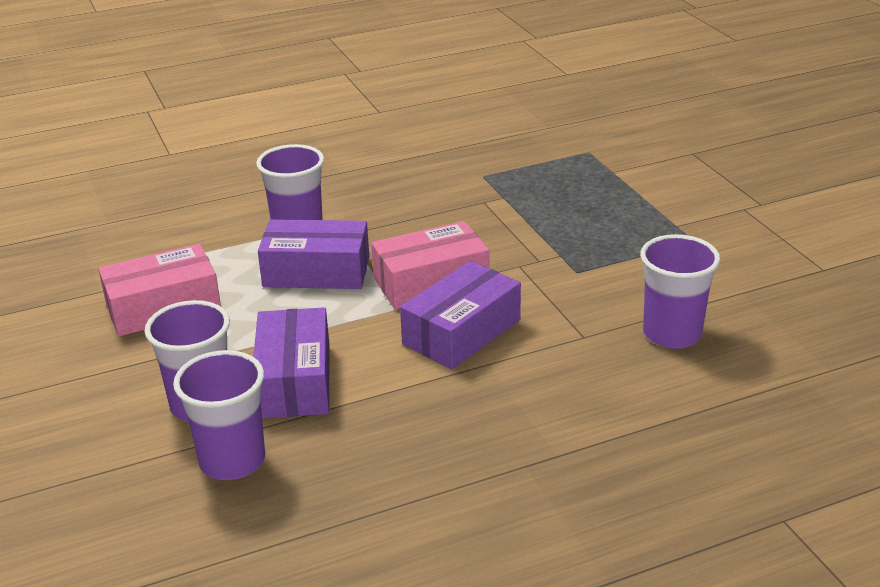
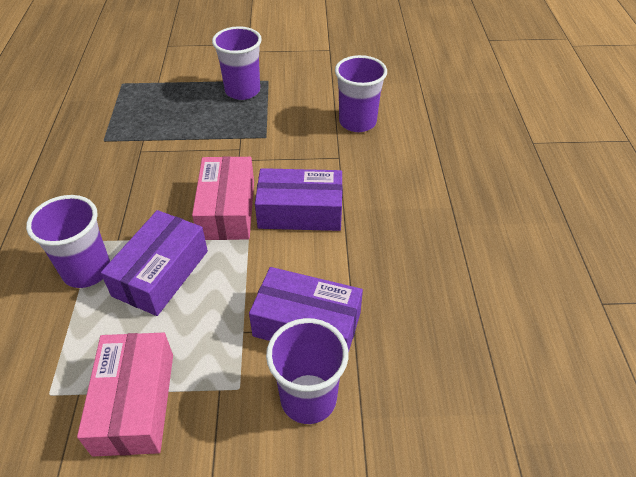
camera: 70 degrees left, 15 degrees up
purple cup [173,350,265,480] -> purple cup moved to [212,26,262,100]
purple box [400,261,521,369] -> purple box turned 60 degrees counterclockwise [255,168,343,231]

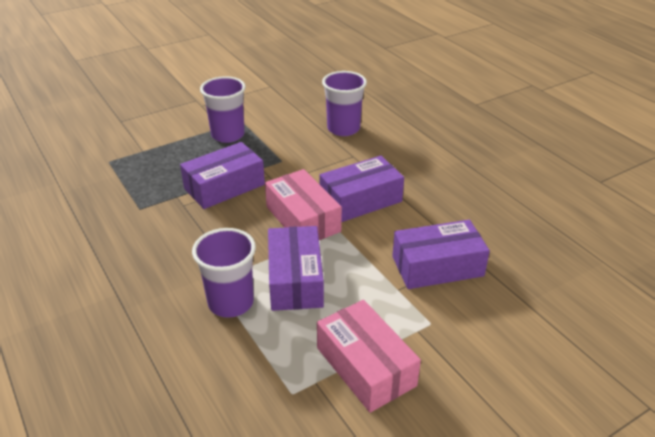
camera: 30 degrees left, 10 degrees down
purple cup [266,318,349,424] -> none
none -> purple box [180,142,265,209]

